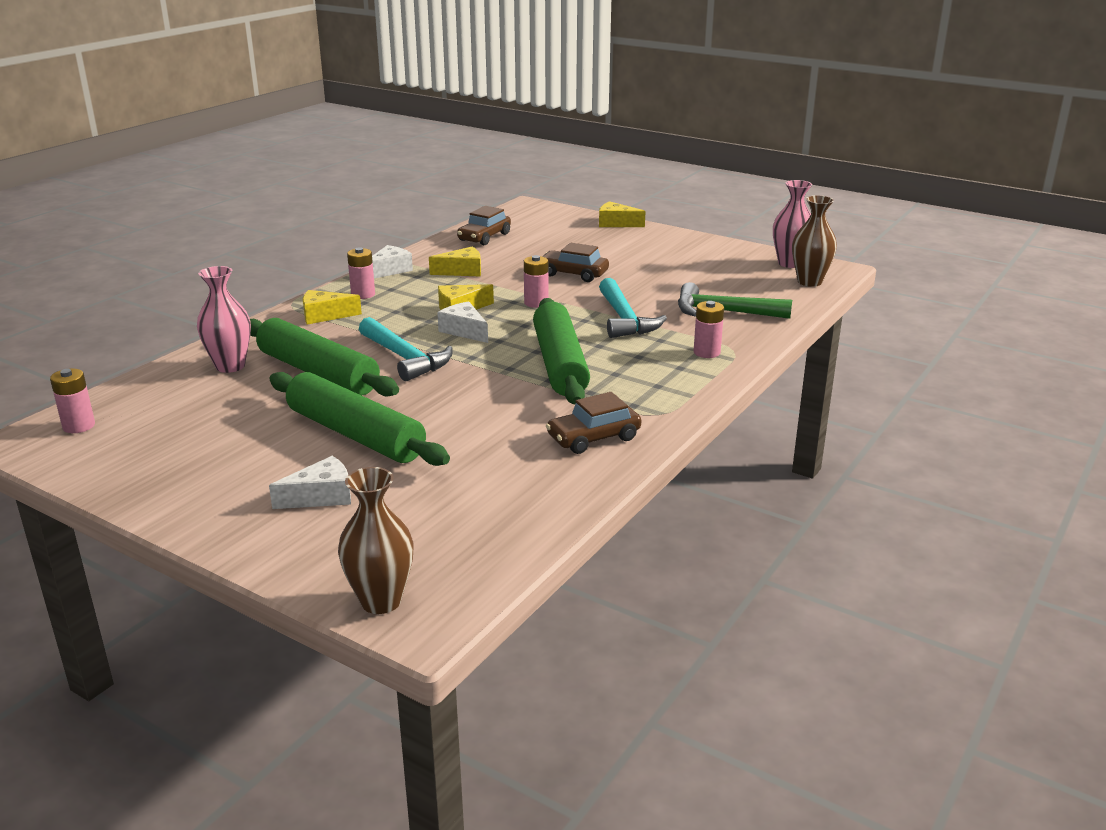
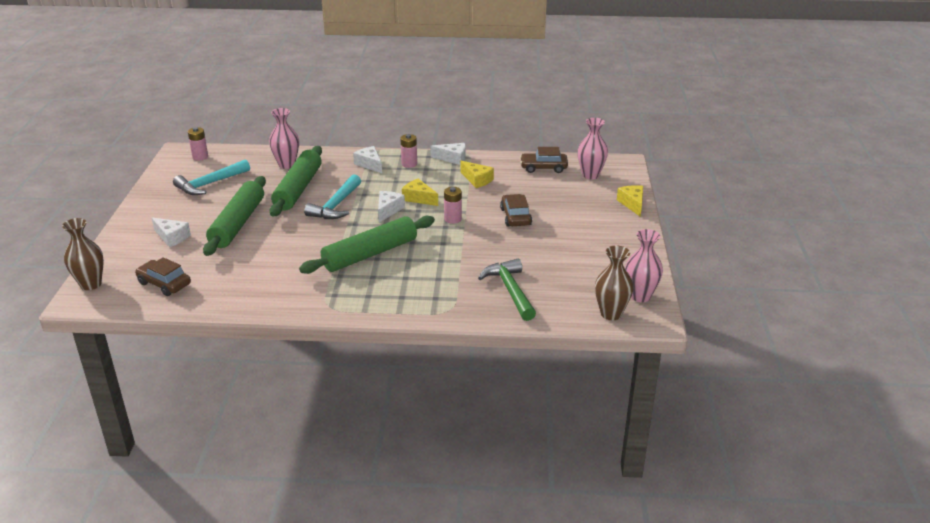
camera: 60 degrees right, 5 degrees up
yellow cheese [303,290,362,325] -> white cheese [353,146,382,173]
brown car [546,392,641,454] -> brown car moved to [135,257,191,296]
turquoise hammer [599,278,667,338] -> turquoise hammer moved to [173,159,250,195]
pink battery [694,301,724,358] -> none
none -> pink vase [578,118,608,179]

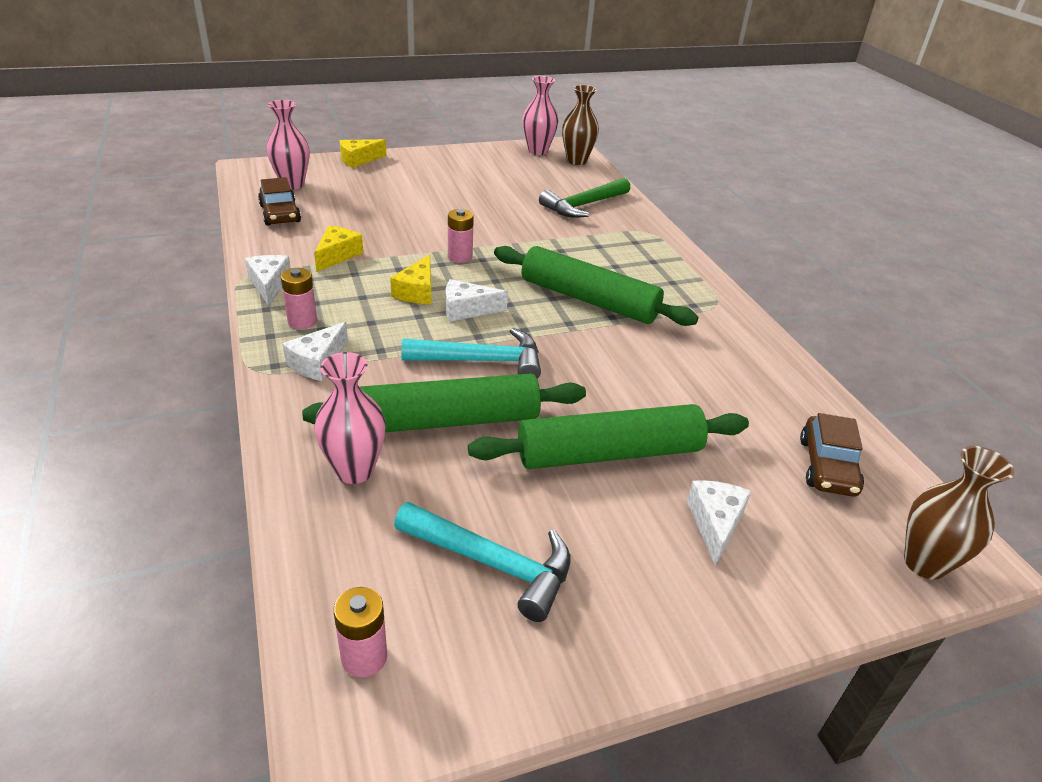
camera: 115 degrees left, 5 degrees up
brown car [500,194,532,227] -> none

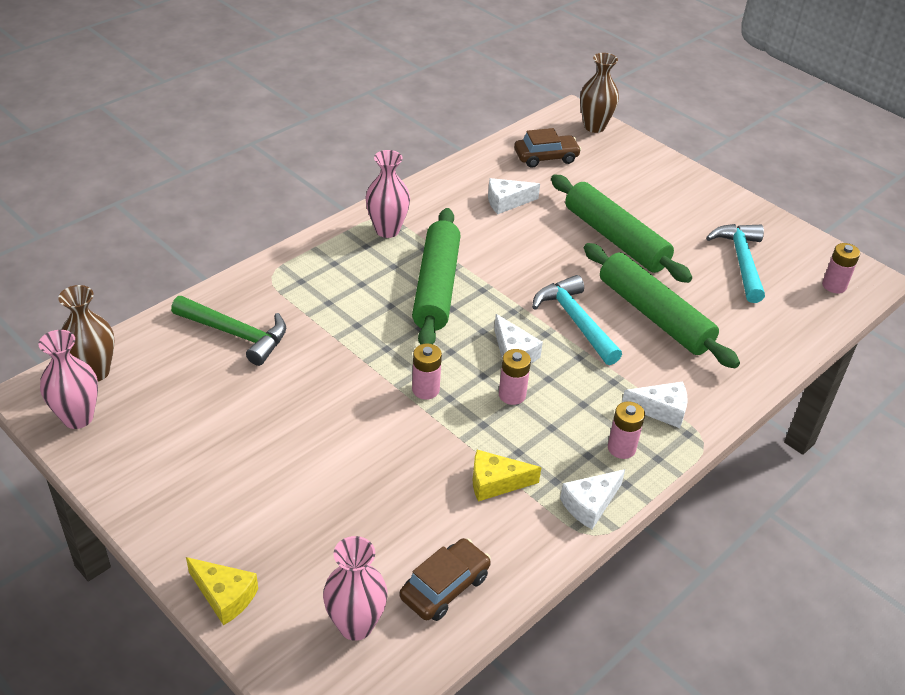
camera: 115 degrees left, 5 degrees up
pink vase [314,352,386,484] -> pink vase moved to [365,150,410,238]
yellow cheese [390,254,431,304] -> pink battery [499,349,531,405]
white cheese [687,480,751,566] -> white cheese moved to [488,178,540,214]

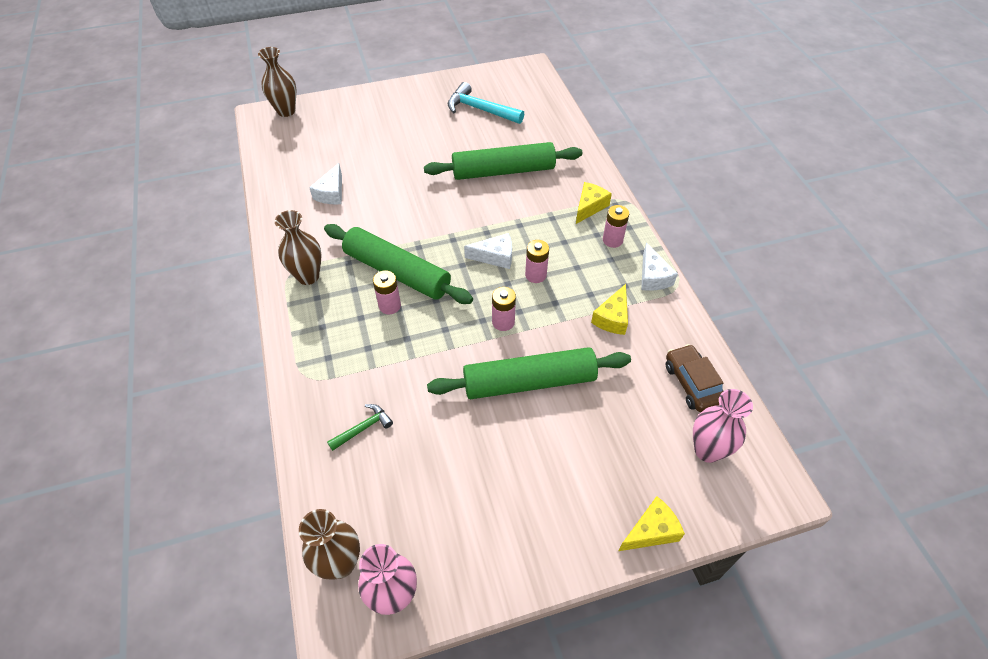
camera: 60 degrees left, 10 degrees up
green hammer [171,296,286,366] -> green hammer [327,404,393,451], size x0.55
pink vase [365,150,410,238] -> brown vase [275,210,321,285]
brown car [514,128,581,168] -> none
turquoise hammer [532,275,622,365] -> none
green rolling pin [551,175,692,283] -> green rolling pin moved to [427,347,631,399]
white cheese [622,381,688,428] -> yellow cheese [576,182,612,224]
pink battery [822,243,860,293] -> pink battery moved to [373,270,401,314]

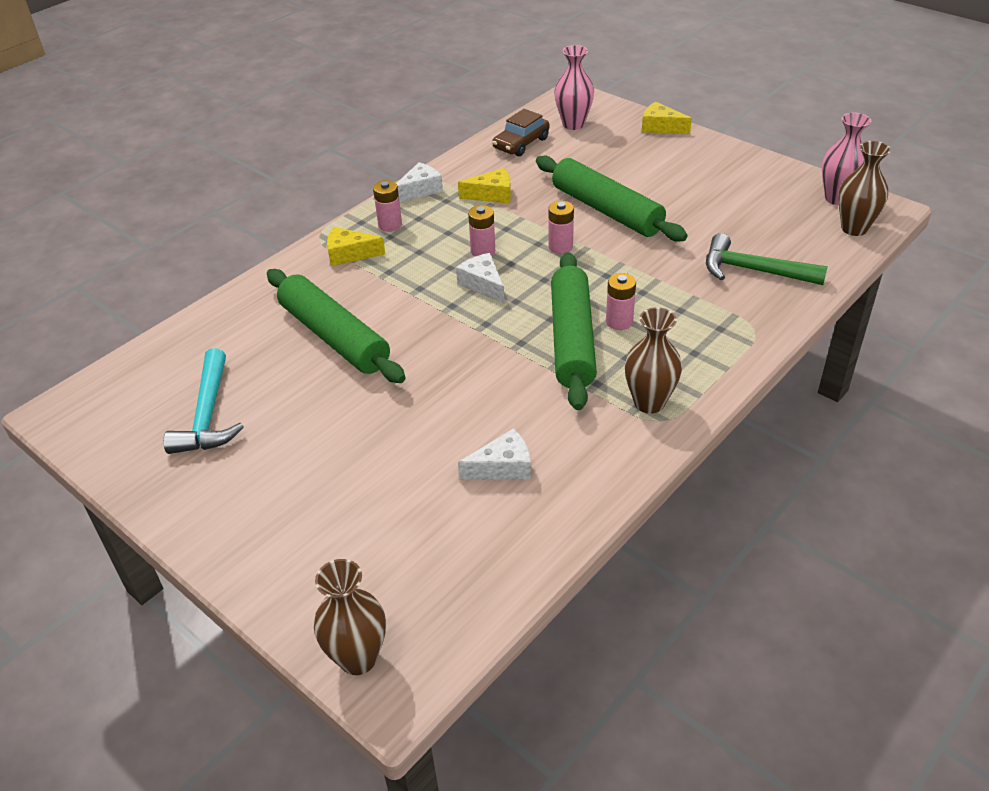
camera: 120 degrees left, 10 degrees down
green hammer [327,404,393,451] -> green hammer [706,233,828,285], size x1.81

